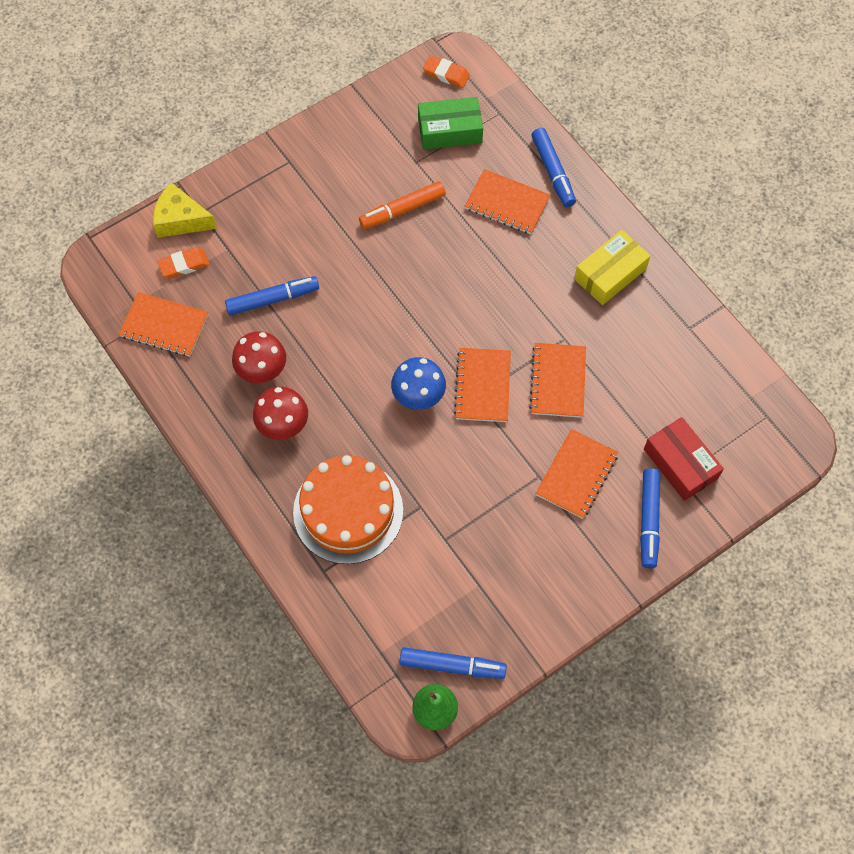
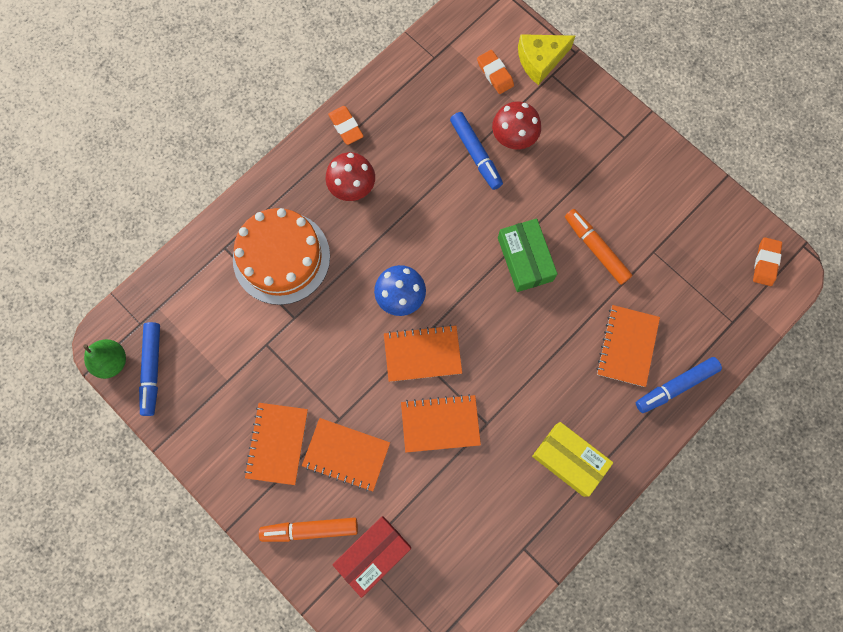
camera: 80 degrees right, 10 degrees up
orange notebook [119,292,208,357] -> orange notebook moved to [244,403,308,485]
yellow cheese [153,182,217,238] -> yellow cheese turned 120 degrees counterclockwise [518,34,575,85]
red mushroom [232,331,286,383] -> red mushroom moved to [492,101,541,150]
green box [418,97,483,150] -> green box moved to [498,218,558,292]
blue marker [640,468,660,568] -> orange marker [259,517,358,542]
none -> orange eraser [328,106,364,145]

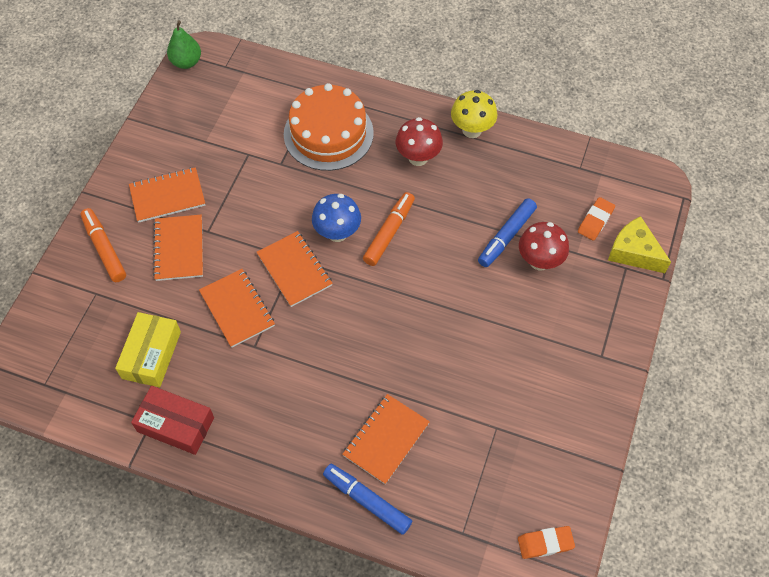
camera: 65 degrees right, 15 degrees down
blue marker [139,322,160,416] -> none
orange eraser [328,106,364,145] -> yellow mushroom [451,90,497,138]
red box [332,516,411,598] -> red box moved to [131,386,214,455]
green box [498,218,558,292] -> none
yellow box [532,422,613,497] -> yellow box moved to [115,312,181,387]
orange marker [565,209,633,285] -> orange marker moved to [363,192,415,266]
orange notebook [596,305,660,387] -> orange notebook turned 45 degrees counterclockwise [342,394,430,484]

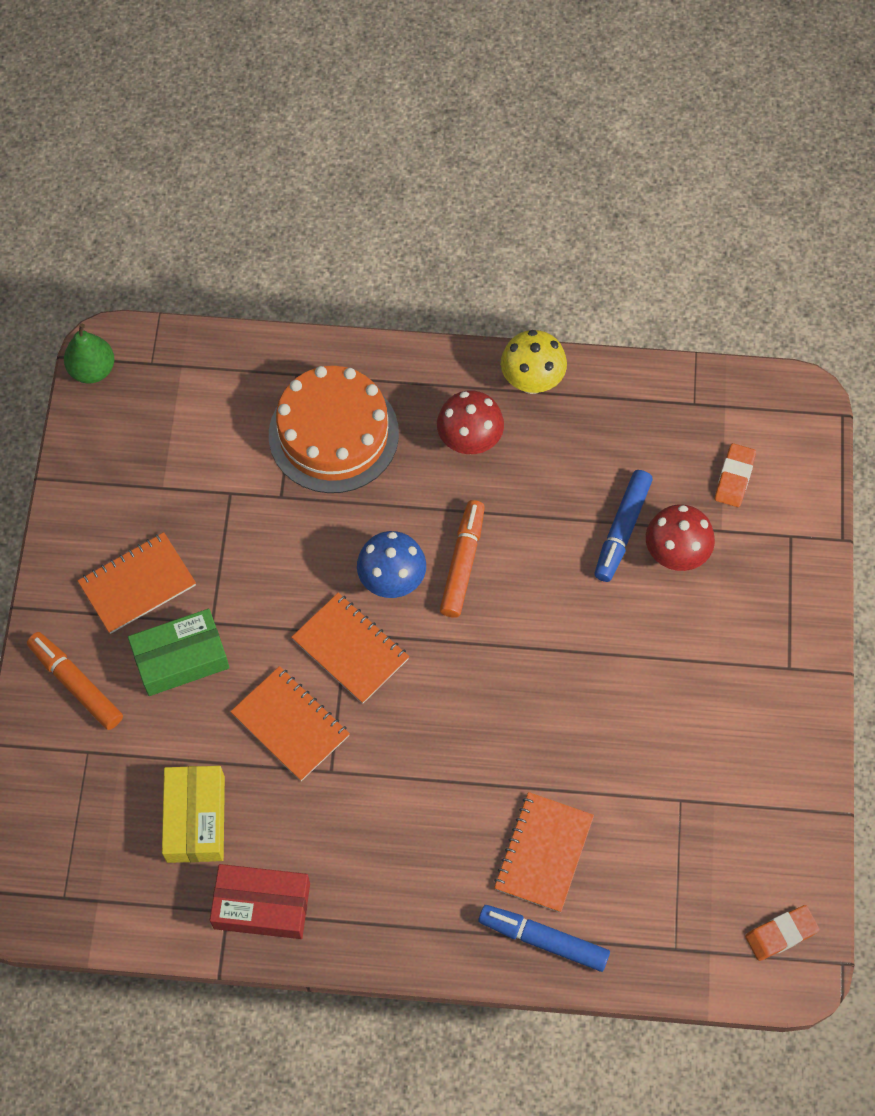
camera: 15 degrees left, 5 degrees up
orange notebook [153,215,203,281] -> green box [128,609,230,696]
yellow cheese [608,216,671,273] -> none

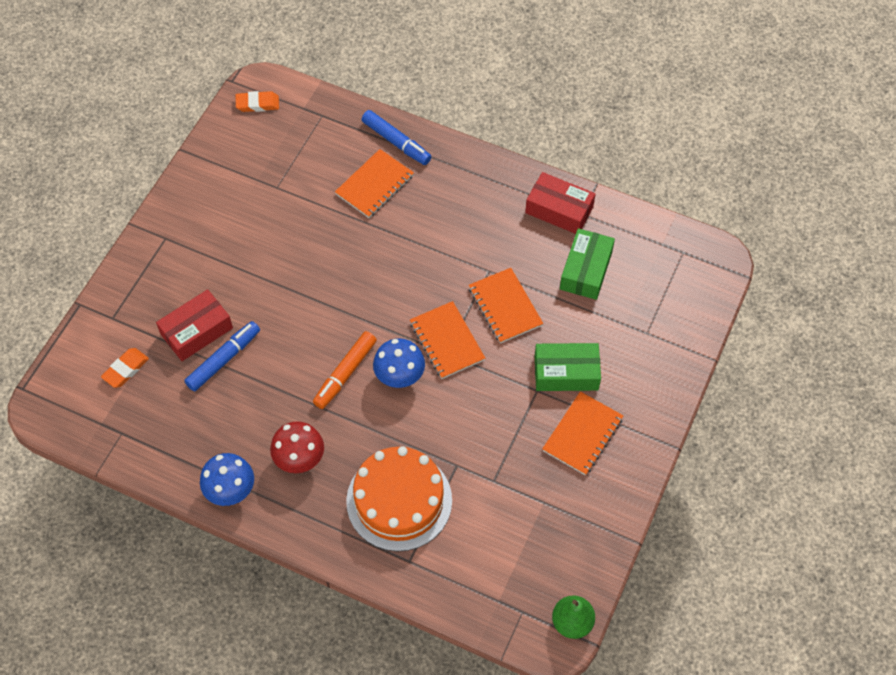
camera: 160 degrees left, 5 degrees down
orange marker [27,632,123,730] -> none
orange notebook [78,532,196,634] -> orange notebook turned 45 degrees counterclockwise [542,391,624,476]
yellow box [162,766,225,863] -> green box [560,228,615,300]
yellow mushroom [501,330,567,394] -> blue mushroom [200,453,254,506]
red mushroom [646,504,715,571] -> red box [156,289,233,361]

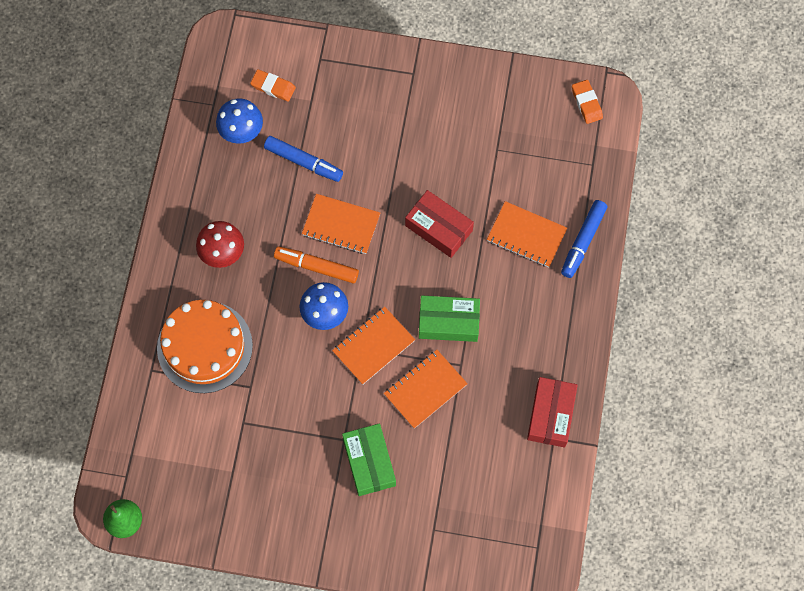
camera: 75 degrees right, 10 degrees up
red box [156,289,233,361] -> red box moved to [405,190,474,258]
blue mushroom [200,453,254,506] -> blue mushroom moved to [216,98,263,144]
orange notebook [542,391,624,476] -> orange notebook moved to [302,194,380,254]
green box [560,228,615,300] -> green box moved to [419,296,480,342]

